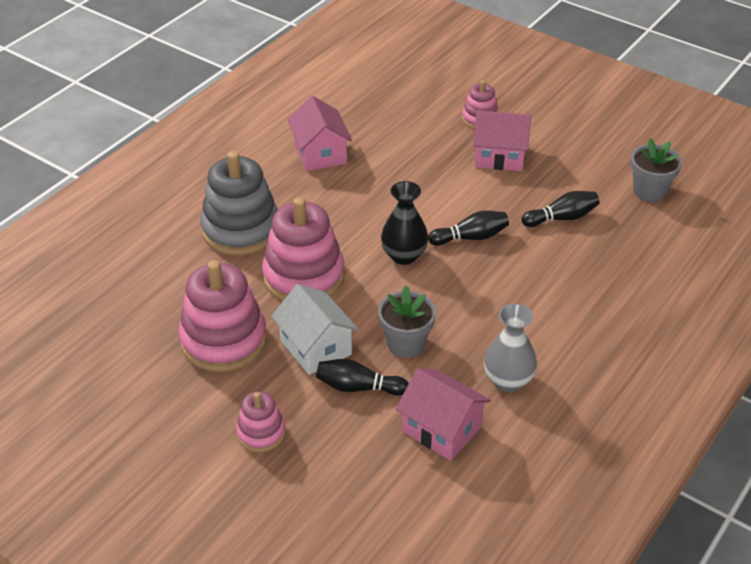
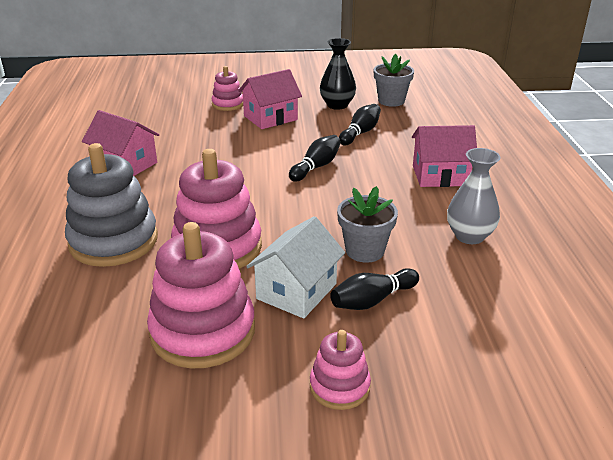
camera: 40 degrees left, 10 degrees down
white house [271,284,359,375] -> white house turned 75 degrees counterclockwise [246,216,345,319]
black vase [381,181,429,265] -> black vase moved to [320,38,356,110]
pink house [396,368,491,461] -> pink house moved to [412,125,477,187]

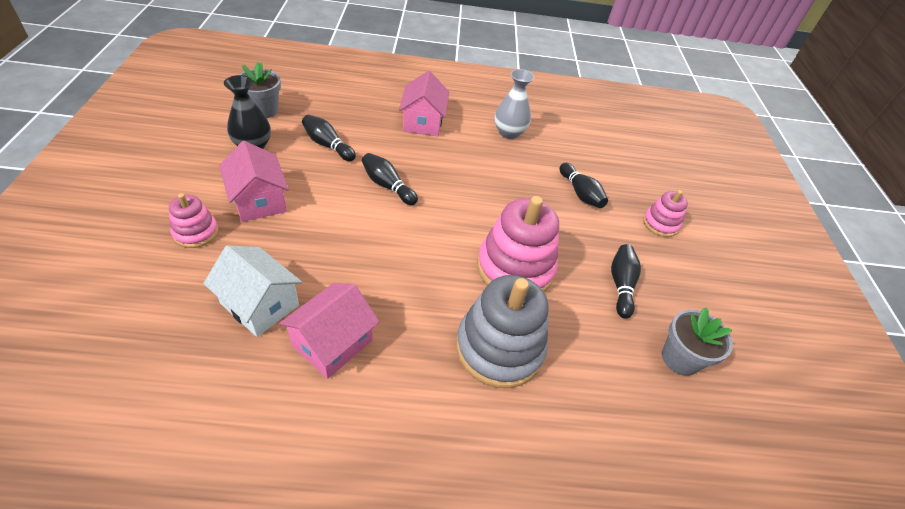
camera: 90 degrees left, 15 degrees up
pink stacking toy [147,222,255,368] -> black bowling pin [611,244,641,319]
white house [246,216,345,319] -> white house moved to [203,245,302,337]
grey flower pot [337,186,398,263] -> grey flower pot moved to [662,307,733,376]

